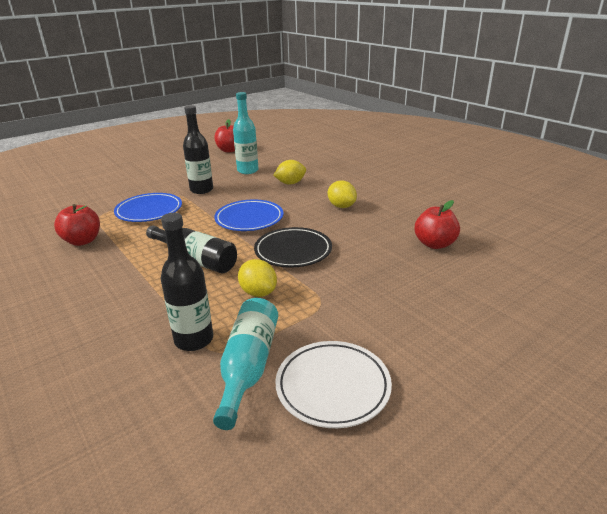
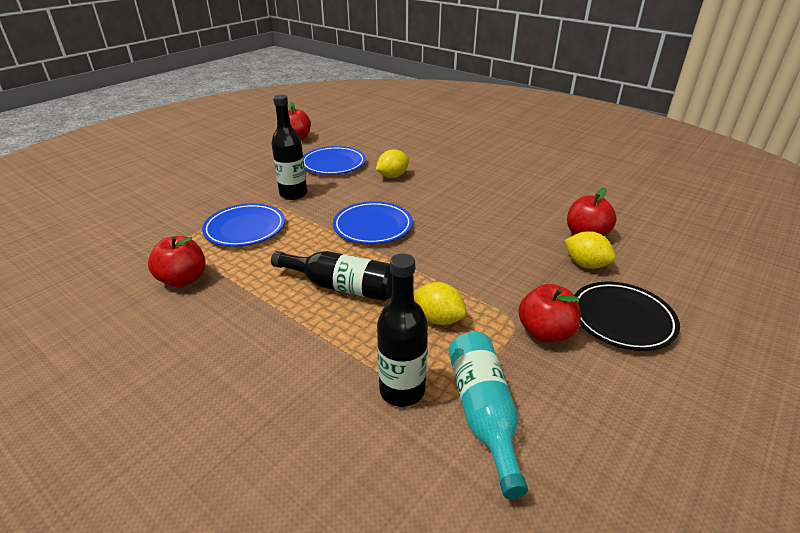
camera: 15 degrees left, 5 degrees up
turquoise bottle [233,92,259,174] -> blue plate [303,146,366,175]
black plate [254,227,332,268] -> black plate moved to [574,282,680,351]
white plate [275,341,392,428] -> none
yellow lemon [328,180,357,208] -> yellow lemon moved to [565,231,616,269]
none -> red apple [518,284,581,342]

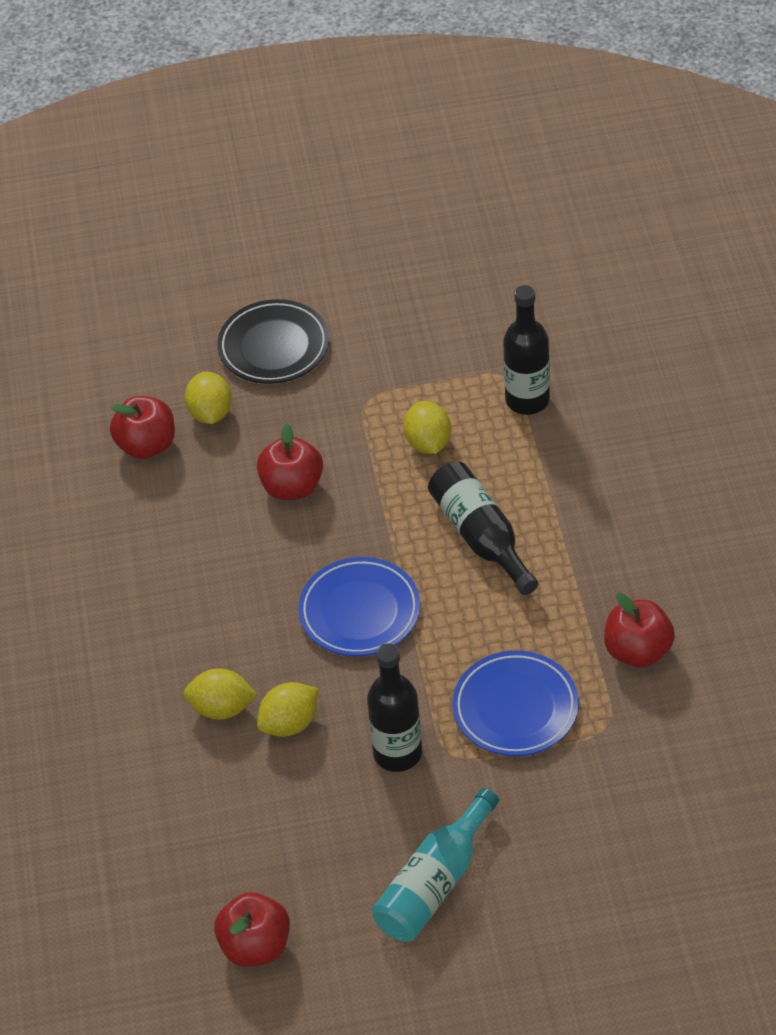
camera: 135 degrees left, 15 degrees up
blue plate [303,146,366,175] -> none
turquoise bottle [448,332,528,499] -> turquoise bottle moved to [372,788,499,941]
red apple [518,284,581,342] -> red apple moved to [257,423,323,500]
none -> yellow lemon [257,682,318,737]

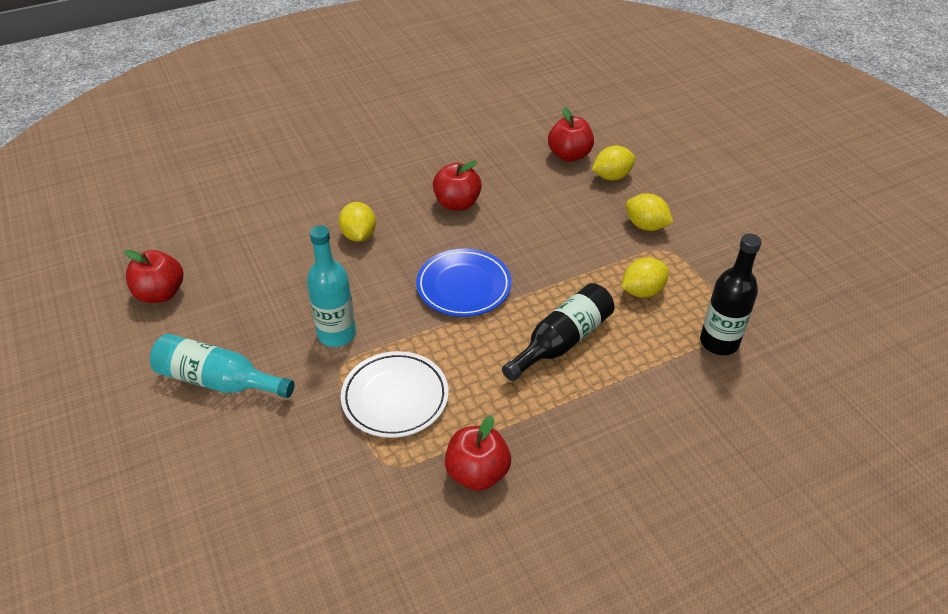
camera: 70 degrees right, 5 degrees down
black plate [217,299,329,384] -> none
red apple [257,423,323,500] -> red apple moved to [433,160,482,211]
yellow lemon [257,682,318,737] -> yellow lemon moved to [626,193,673,231]
black bottle [367,643,422,772] -> turquoise bottle [307,225,356,347]
blue plate [452,651,579,756] -> white plate [341,351,449,438]

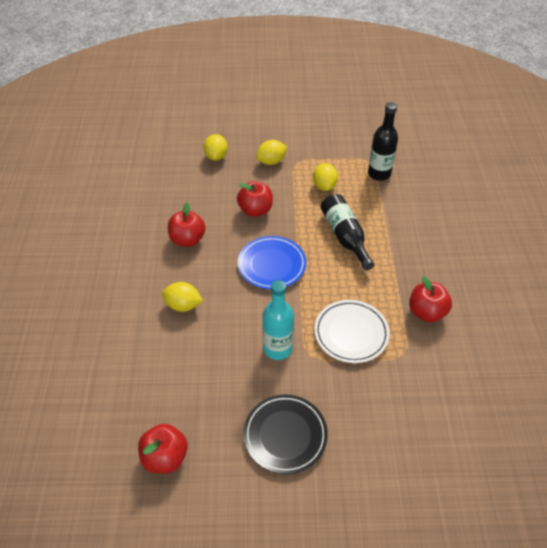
camera: 65 degrees left, 5 degrees up
turquoise bottle [150,334,295,398] -> black plate [243,394,328,474]
red apple [548,107,594,162] -> red apple moved to [237,181,273,217]

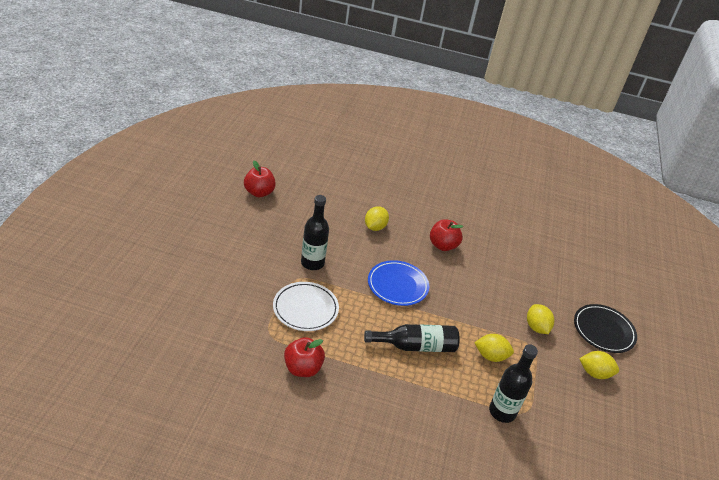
camera: 100 degrees right, 10 degrees down
yellow lemon [203,134,228,161] -> yellow lemon moved to [579,351,619,379]
red apple [237,181,273,217] -> none
black plate [243,394,328,474] -> black plate moved to [574,304,637,353]
turquoise bottle [263,280,294,360] -> black bottle [301,195,329,270]

